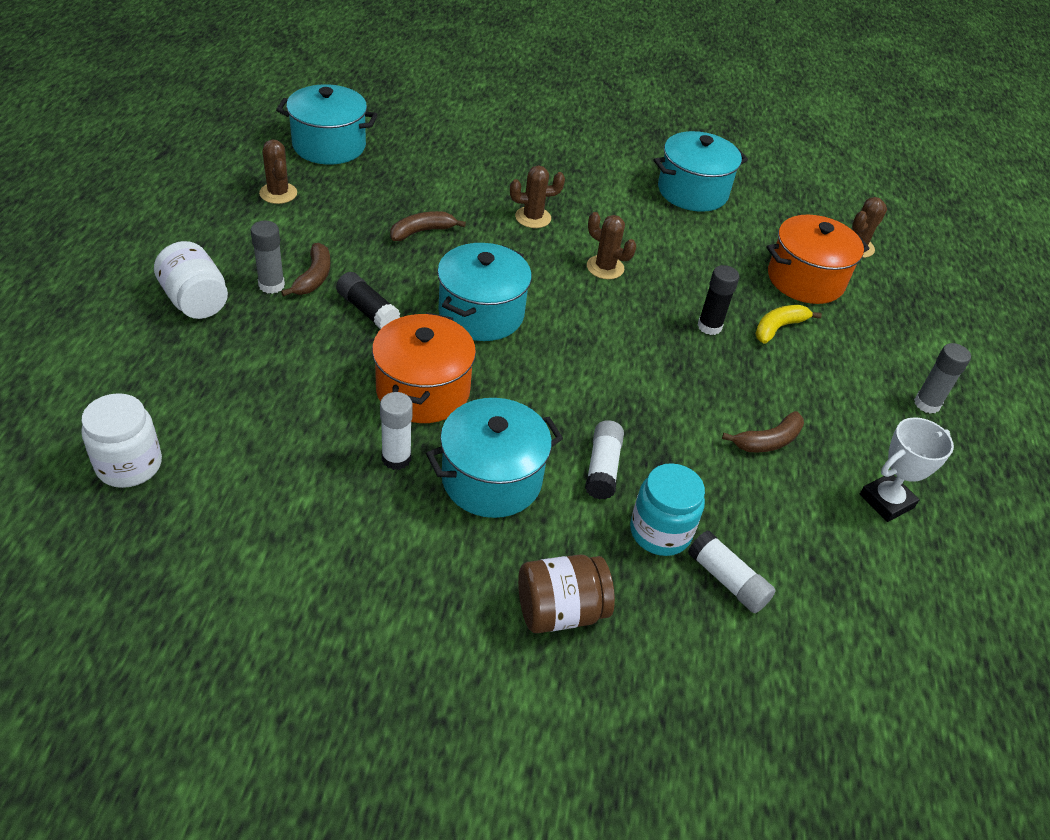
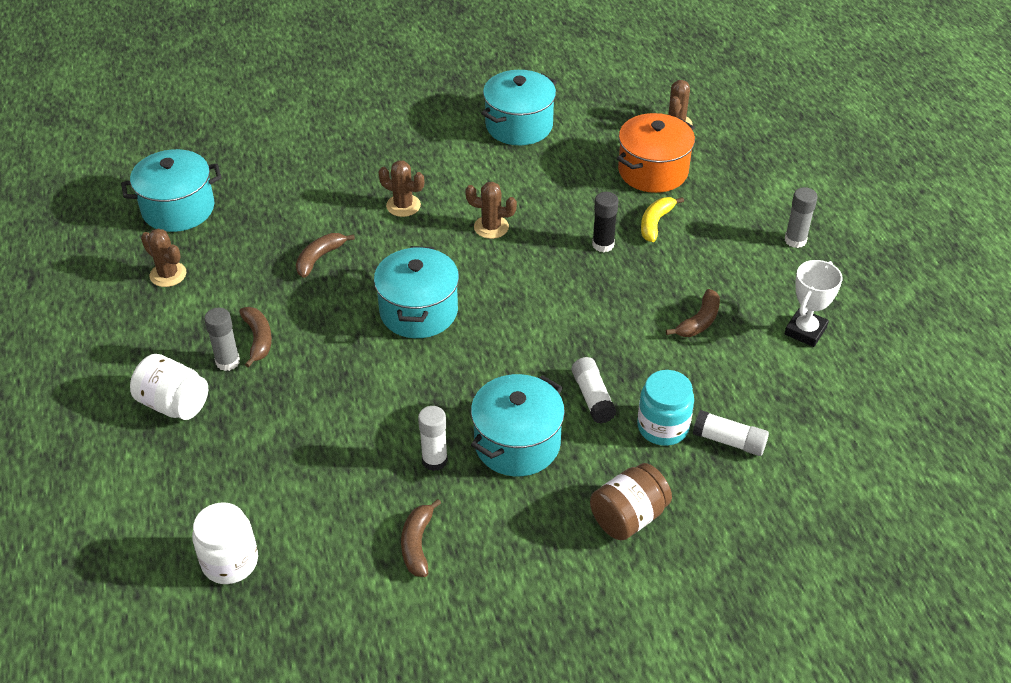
camera: 20 degrees left, 0 degrees up
black glue stick [336,272,400,329] -> none
orange pot [372,312,476,423] -> none
brown cactus [510,165,565,228] -> brown cactus turned 60 degrees clockwise [378,160,424,217]
none -> brown banana [401,499,441,577]

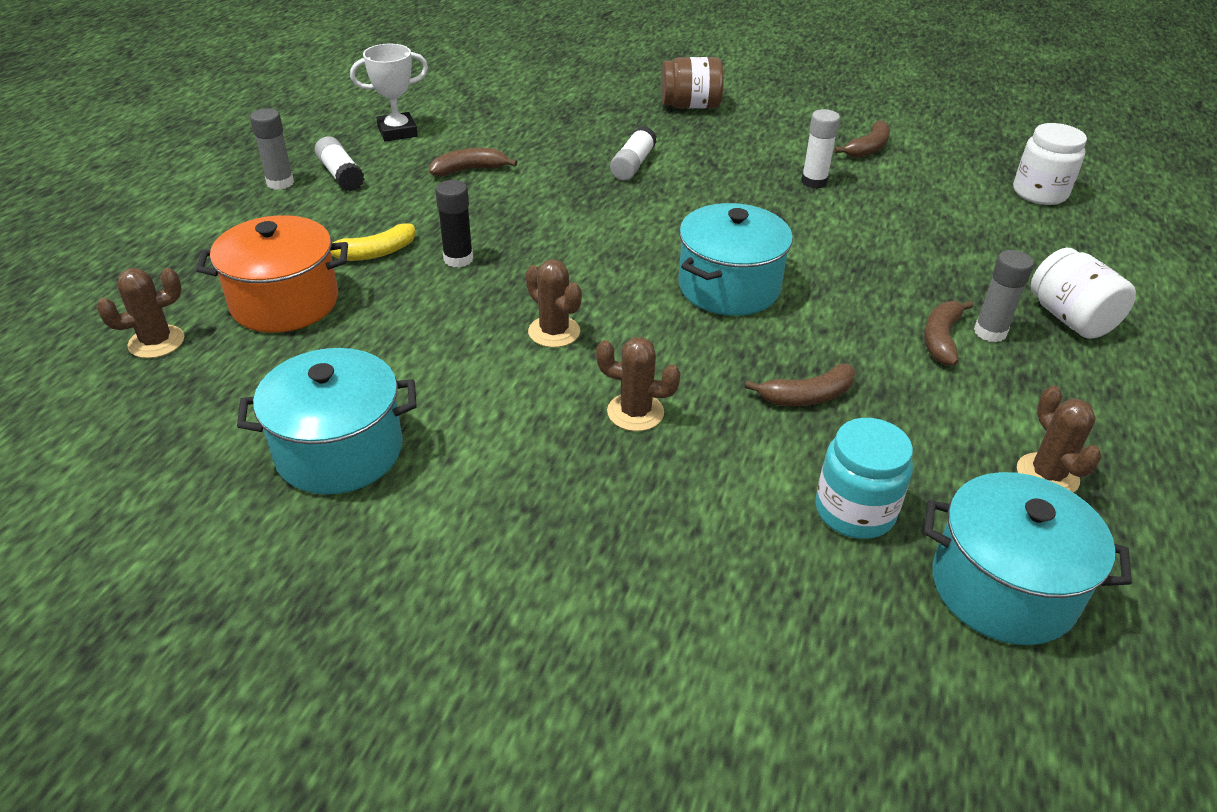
camera: 145 degrees left, 5 degrees down
brown cactus [378,160,424,217] -> brown cactus turned 45 degrees counterclockwise [596,337,681,431]
turquoise pot [471,374,565,476] -> none
turquoise jar [637,370,694,446] -> turquoise jar moved to [815,418,913,539]
white glue stick [693,410,769,456] -> white glue stick moved to [315,136,364,192]

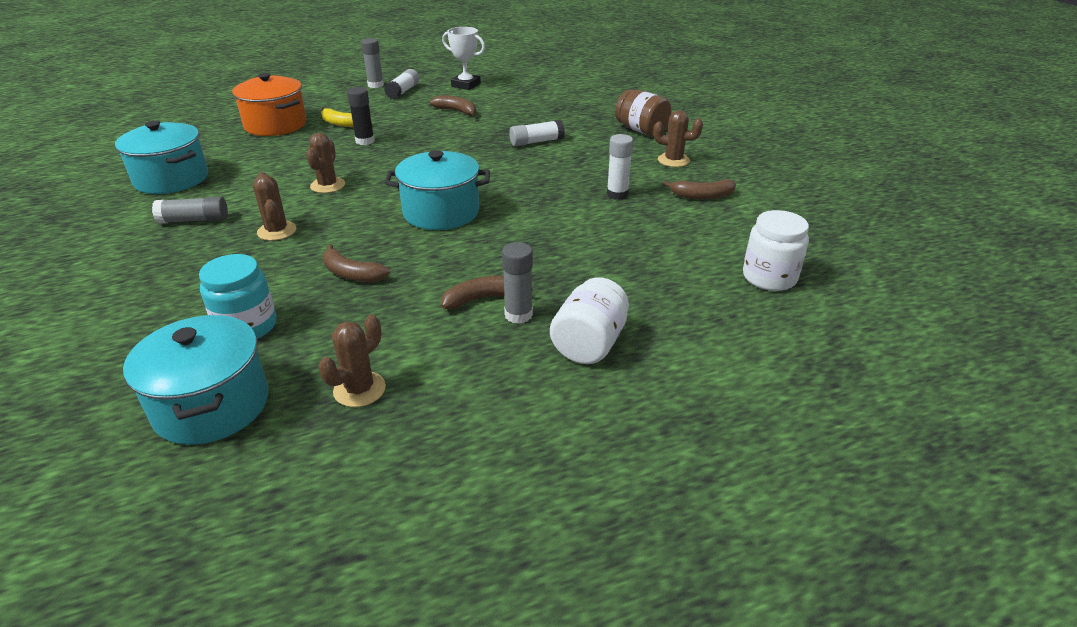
camera: 50 degrees right, 5 degrees down
brown cactus [97,268,184,358] -> brown cactus moved to [653,110,703,167]
none -> grey glue stick [152,196,228,224]

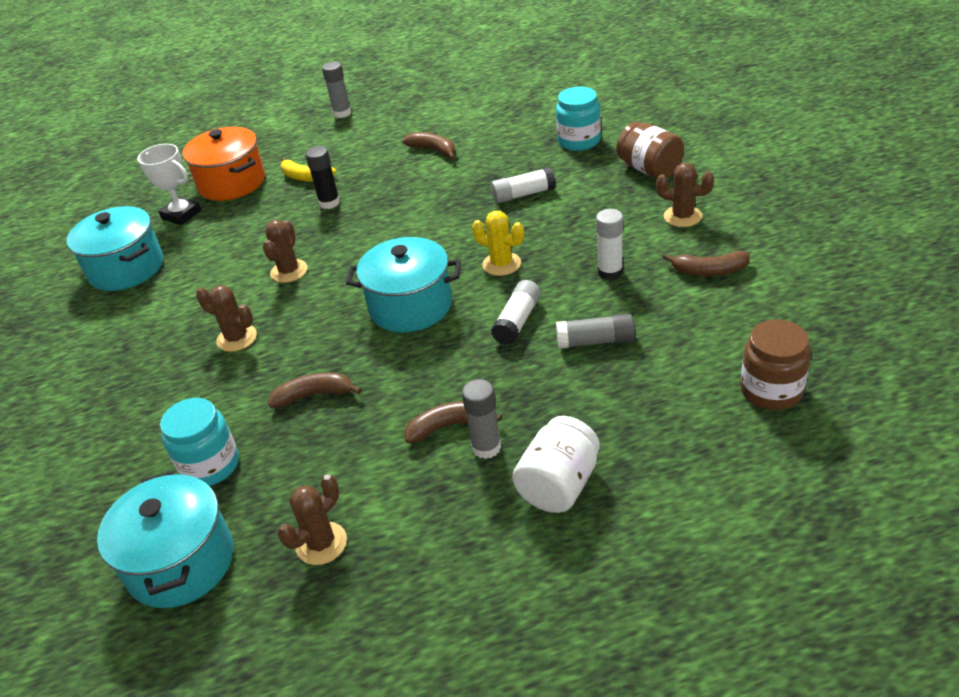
camera: 10 degrees right, 5 degrees up
grey glue stick [152,196,228,224] -> grey glue stick moved to [556,313,635,349]
brown cactus [253,172,296,241] -> brown cactus turned 45 degrees counterclockwise [196,285,257,352]
brown banana [323,244,390,282] -> brown banana turned 135 degrees clockwise [268,372,362,408]
white glue stick [384,69,419,99] -> white glue stick moved to [491,280,541,345]
white trophy [442,27,485,90] -> white trophy moved to [137,144,201,225]
white jar [743,210,809,291] -> brown jar [740,319,811,410]
none -> yellow cactus [472,211,524,276]
none -> turquoise jar [556,87,601,151]

